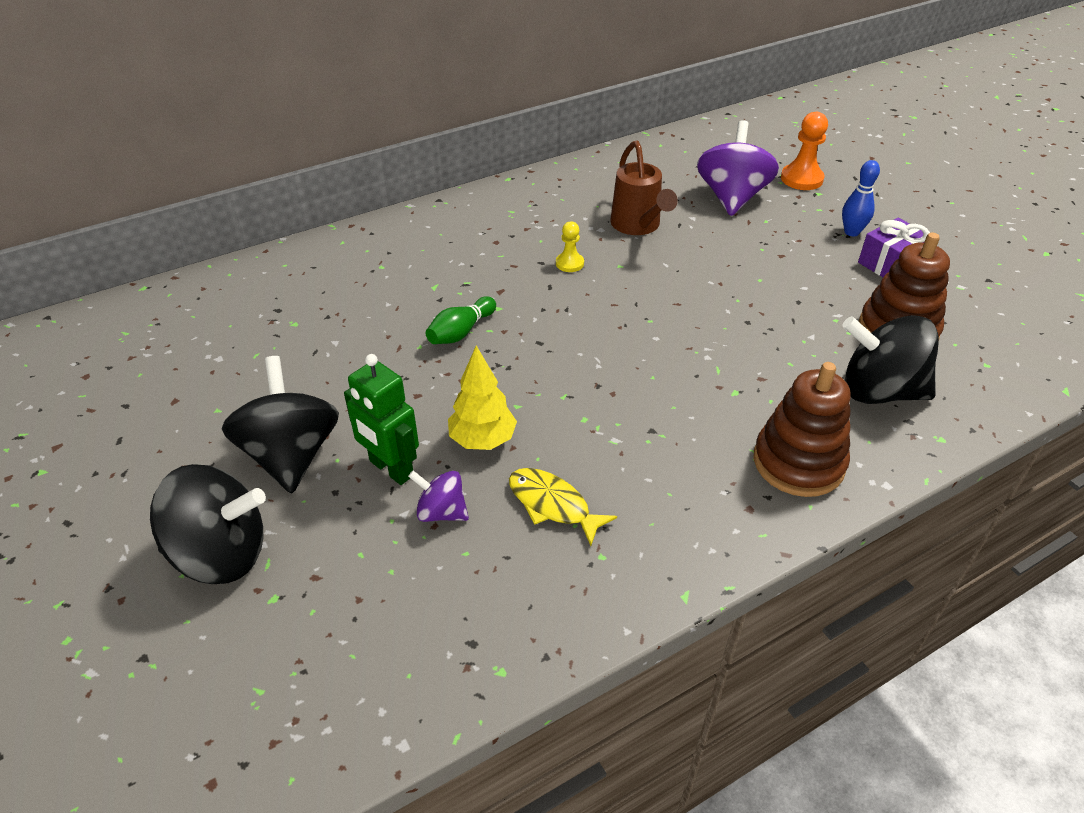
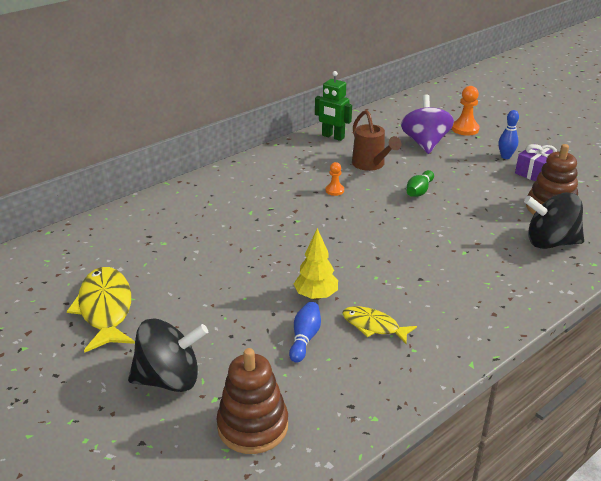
camera: 10 degrees left, 10 degrees down
black spinning top [221,356,339,493] -> none
green robot [344,354,419,485] -> green robot moved to [315,71,352,141]
purple spinning top [408,470,469,522] -> blue bowling pin [289,302,321,363]
green bowling pin [426,296,496,344] -> green bowling pin moved to [407,170,434,197]
yellow pawn [556,222,584,272] -> orange pawn [326,162,344,196]
brown stacking toy [754,362,851,497] -> brown stacking toy moved to [216,348,288,454]
none -> yellow fish [67,267,135,353]

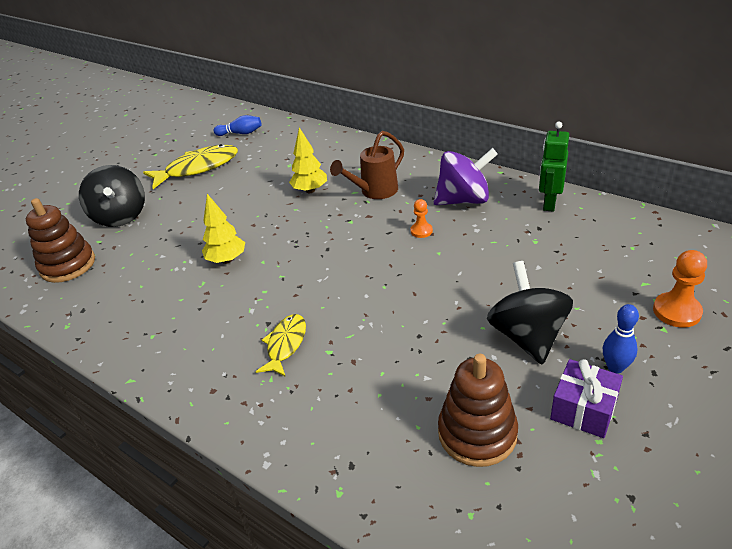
camera: 80 degrees right, 5 degrees up
blue bowling pin [289,302,321,363] -> blue bowling pin moved to [214,115,261,136]
yellow fish [342,306,417,344] -> yellow fish moved to [256,314,306,377]
brown watering can [352,110,401,171] -> brown watering can moved to [330,131,404,199]
purple spinning top [401,94,454,154] -> purple spinning top moved to [434,148,498,205]
green bowling pin [407,170,434,197] -> none
black spinning top [524,192,584,249] -> black spinning top moved to [487,261,573,365]
none -> yellow tree [289,127,327,193]

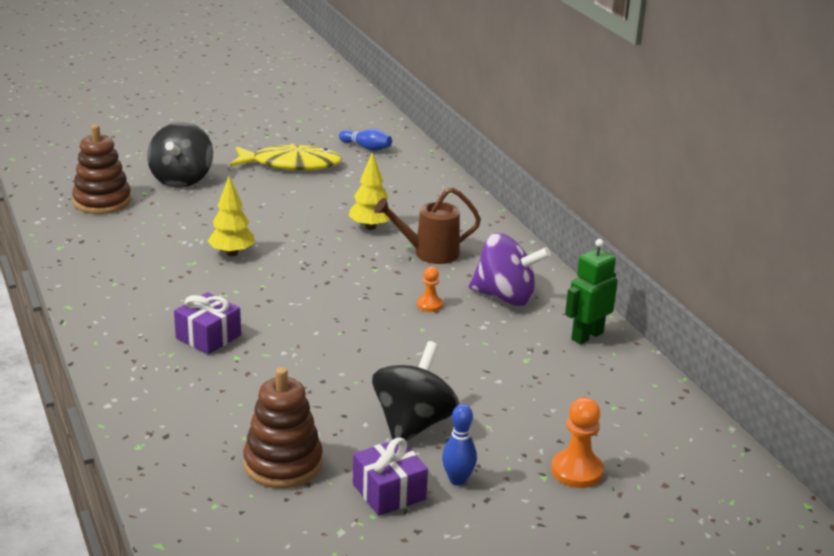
camera: 25 degrees right, 10 degrees down
yellow fish [256,314,306,377] -> purple gift [174,292,241,355]

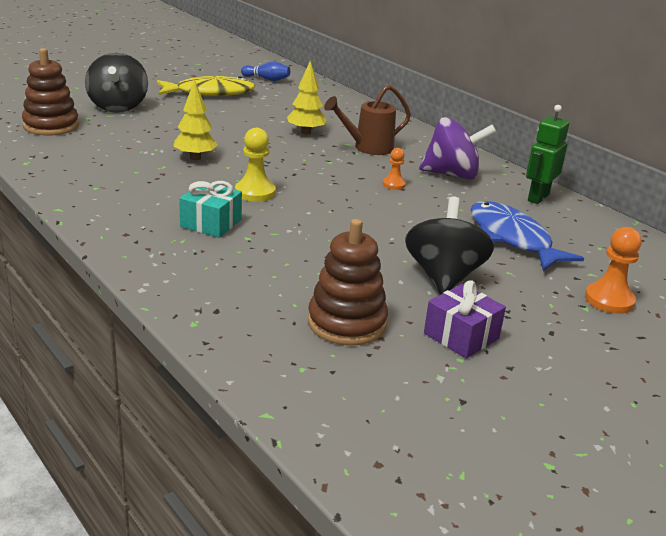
camera: 15 degrees left, 0 degrees up
purple gift [174,292,241,355] -> turquoise gift [179,181,242,238]
blue bowling pin [442,404,477,486] -> none
none -> yellow pawn [235,128,276,202]
none -> blue fish [470,201,584,271]

